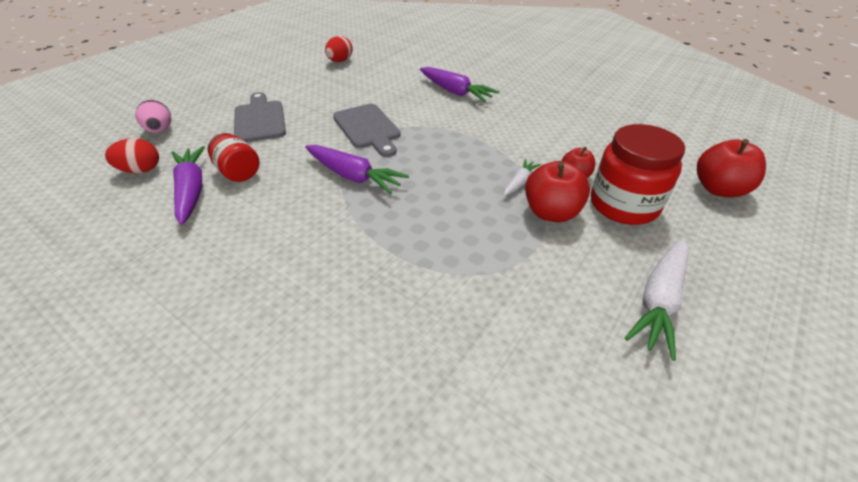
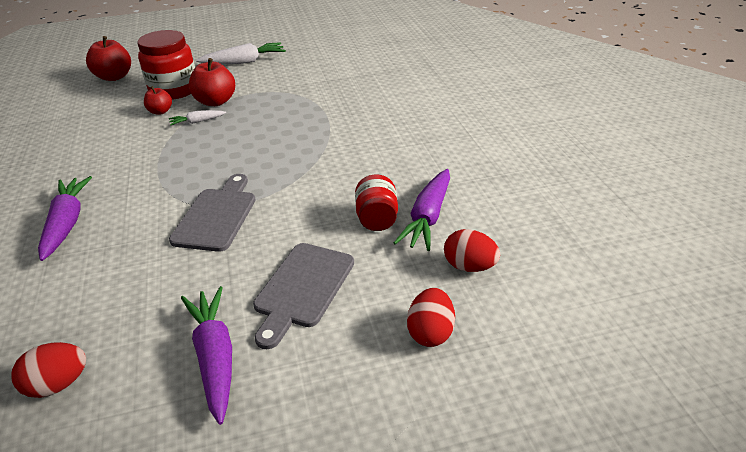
camera: 140 degrees left, 5 degrees down
pink egg [135,100,171,133] -> red egg [407,288,455,347]
purple carrot [305,145,409,194] -> purple carrot moved to [181,286,232,425]

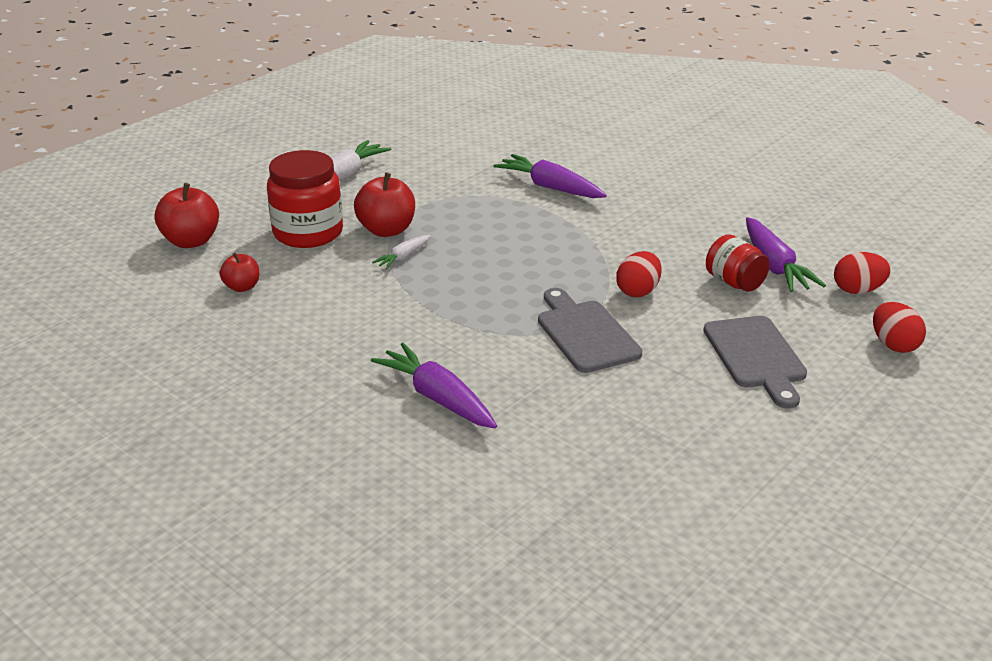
camera: 35 degrees left, 5 degrees down
red egg [12,342,86,398] -> red egg moved to [616,251,662,297]
red apple [144,86,172,115] -> red apple moved to [220,253,259,292]
purple carrot [181,286,232,425] -> purple carrot moved to [493,154,607,198]

